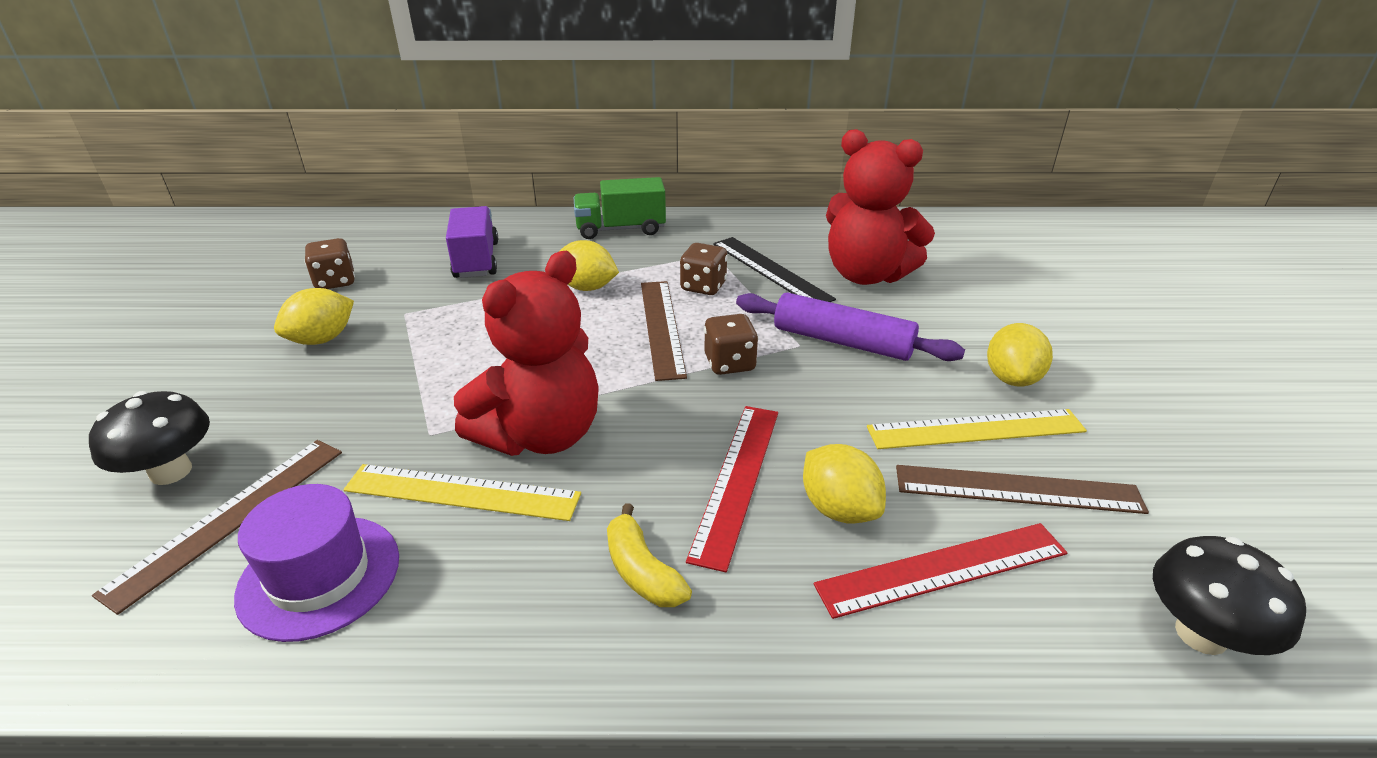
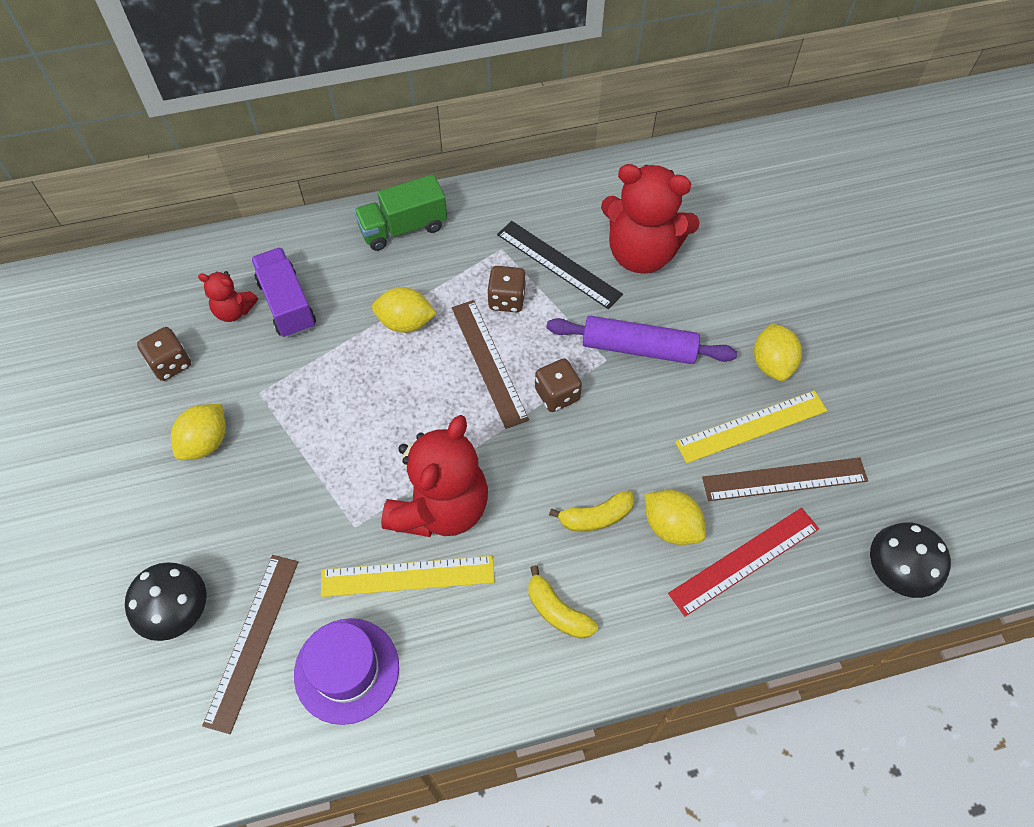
camera: 15 degrees left, 25 degrees up
red ruler [686,406,778,572] -> yellow banana [549,490,635,532]
none -> red teddy bear [198,271,258,322]

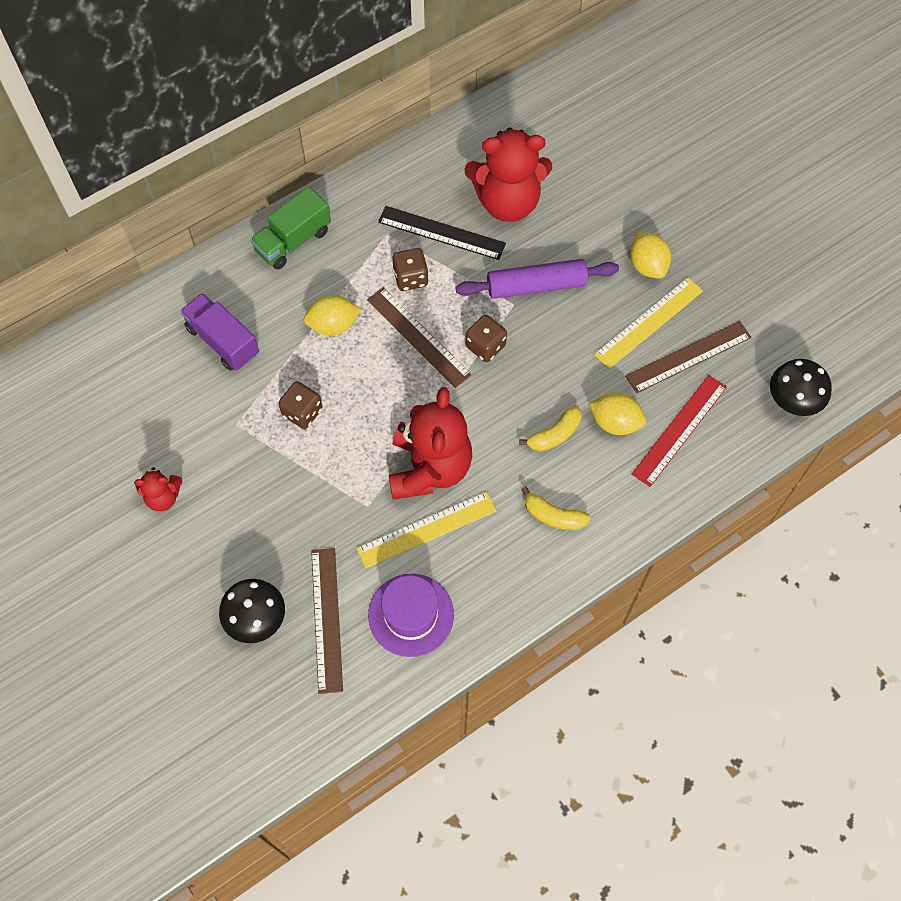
camera: 20 degrees left, 5 degrees up
brown dice [137,327,191,381] -> brown dice moved to [278,381,323,429]
yellow lemon [171,404,226,460] -> none
red teddy bear [198,271,258,322] -> red teddy bear moved to [134,467,183,511]

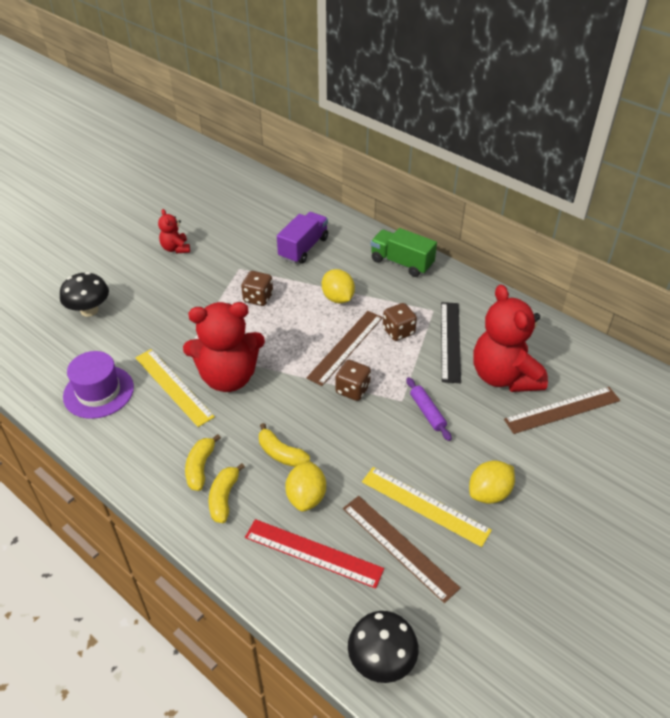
camera: 75 degrees right, 20 degrees down
brown ruler [311,548,343,694] -> brown ruler moved to [504,387,620,434]
purple rolling pin [456,259,619,299] -> purple rolling pin [406,377,452,441], size x0.57
none -> yellow banana [209,463,245,523]

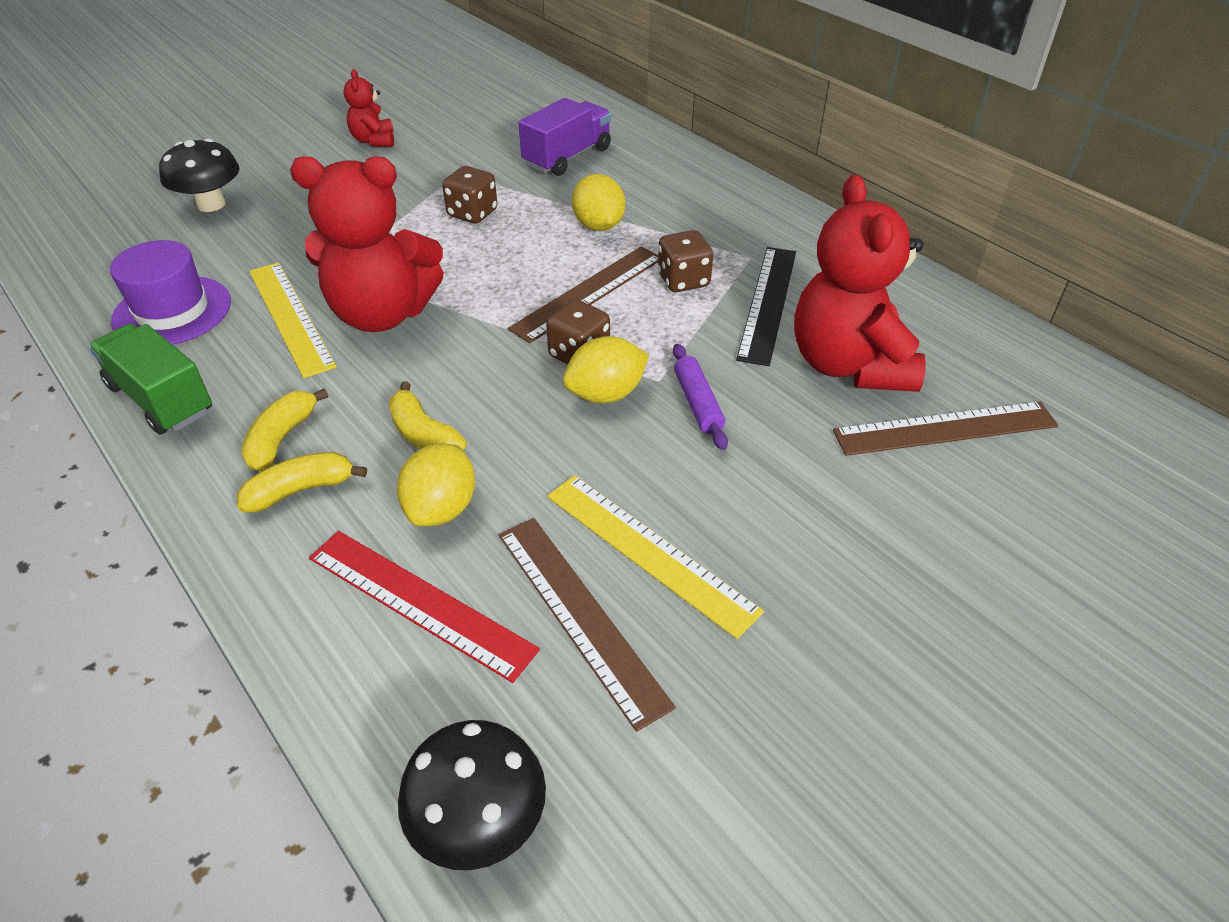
camera: 10 degrees right, 0 degrees up
yellow banana [209,463,245,523] -> yellow banana turned 45 degrees clockwise [237,452,367,513]
green truck [371,228,437,277] -> green truck moved to [89,323,212,435]
yellow lemon [469,460,515,504] -> yellow lemon moved to [563,336,649,403]

